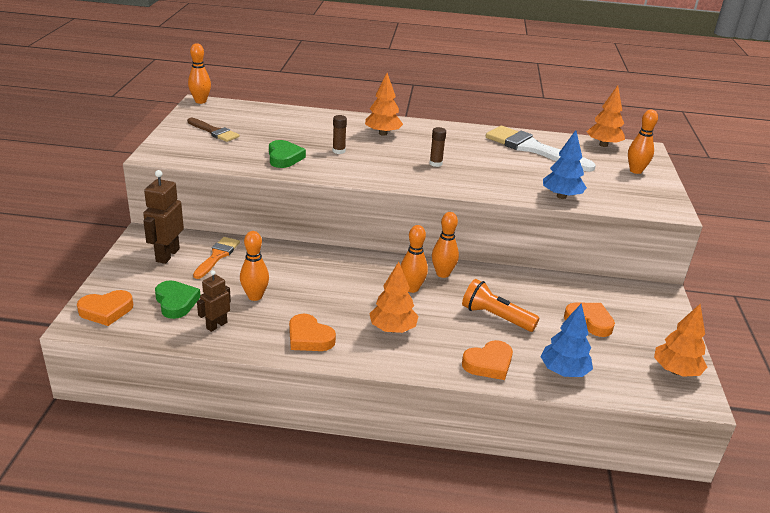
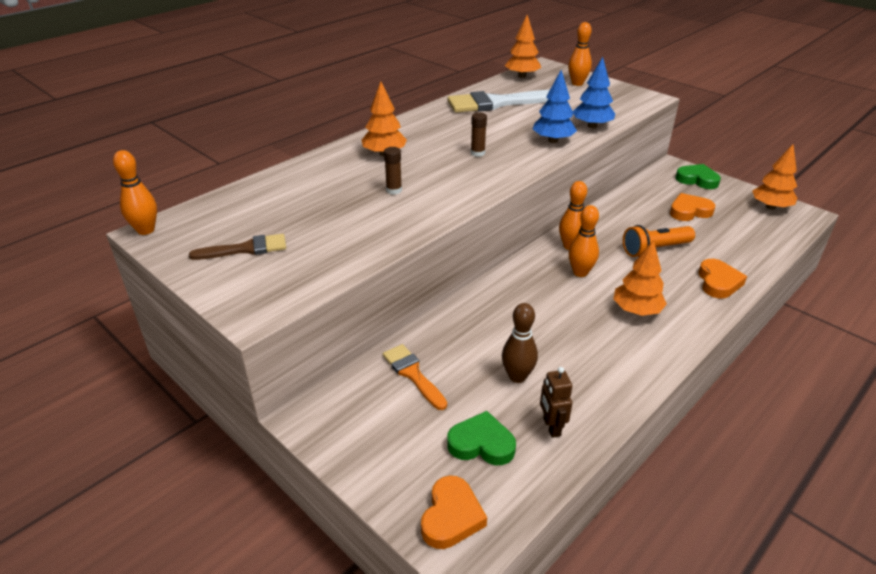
camera: 50 degrees left, 5 degrees up
brown robot [143,170,184,264] -> none
orange bowling pin [240,231,269,301] -> brown bowling pin [502,303,538,383]
green heart [269,140,306,168] -> green heart moved to [675,164,721,189]
orange heart [289,314,336,351] -> none
blue tree [540,303,593,377] -> blue tree moved to [533,70,577,143]

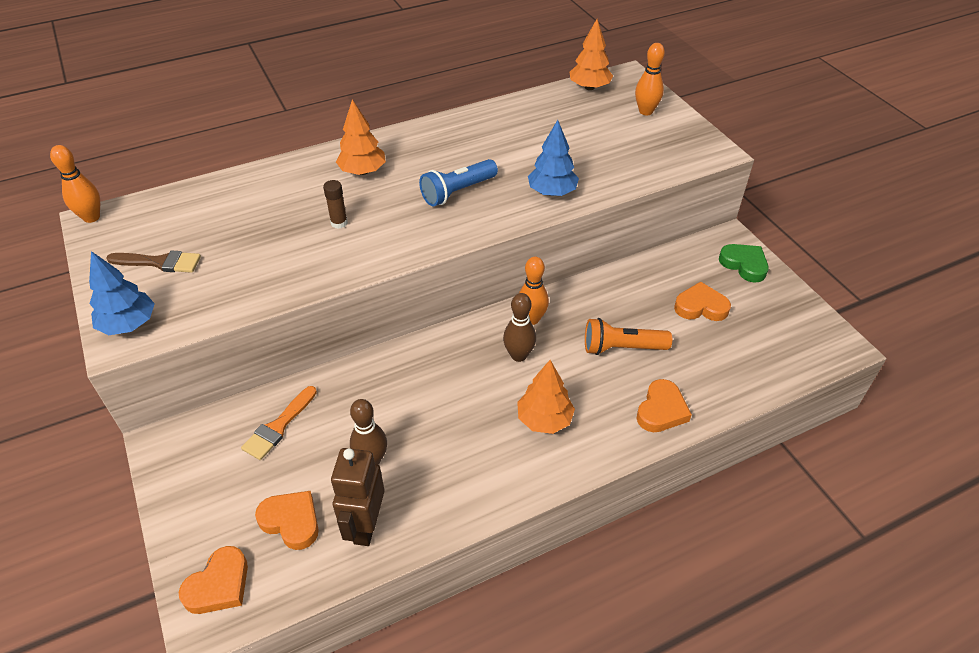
camera: 20 degrees right, 10 degrees up
orange brush [383,344,447,410] -> orange brush turned 135 degrees counterclockwise [241,386,317,460]
white brush [447,90,550,113] -> none
green heart [447,411,516,465] -> orange heart [255,491,319,550]
brown glue stick [471,112,487,157] -> blue flashlight [419,159,498,206]
brown robot [540,367,572,438] -> brown robot [331,448,384,546], size x1.61
orange bowling pin [569,205,599,277] -> brown bowling pin [503,293,536,362]
blue tree [573,57,615,128] -> blue tree moved to [89,251,155,335]
orange tree [753,144,797,210] -> none

